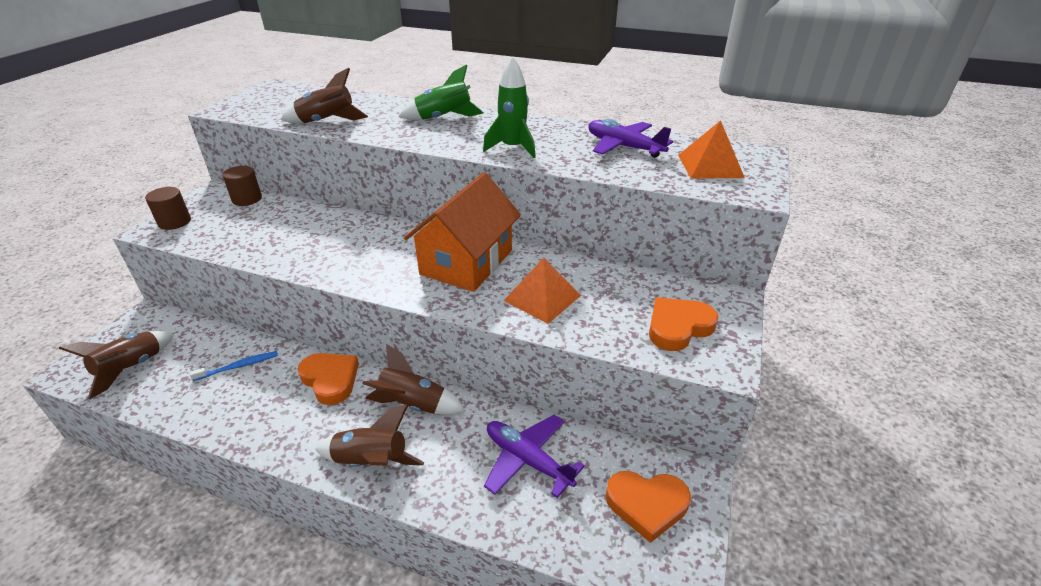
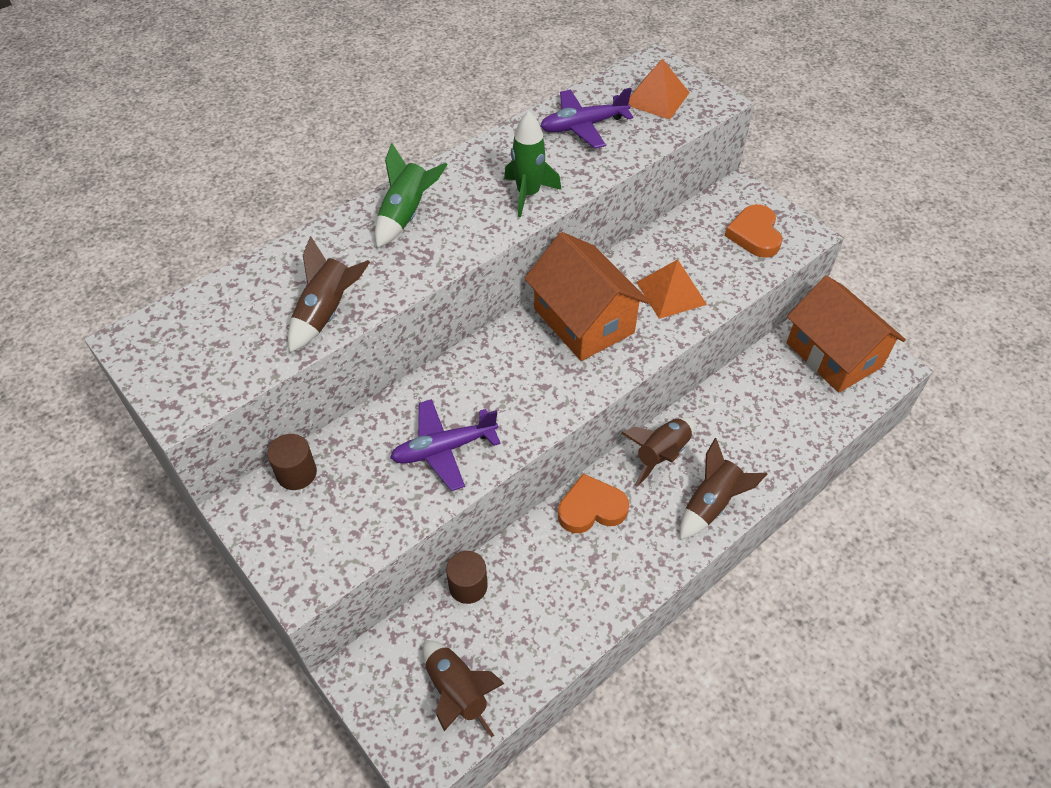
camera: 60 degrees left, 15 degrees up
brown cylinder [145,187,191,230] -> brown cylinder moved to [446,551,488,604]
blue toothbrush [190,351,278,381] -> none
purple plane [484,415,585,498] -> purple plane moved to [390,399,501,491]
orange heart [606,471,691,543] -> orange house [787,276,906,393]

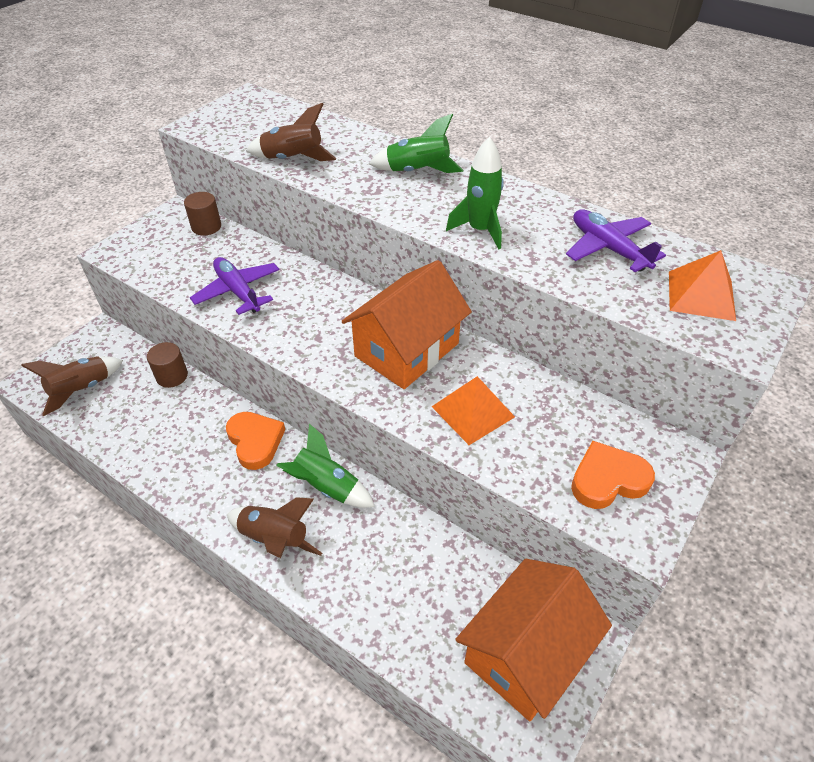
camera: 75 degrees right, 5 degrees down
brown rocket [621,417,695,487] -> green rocket [276,424,375,508]

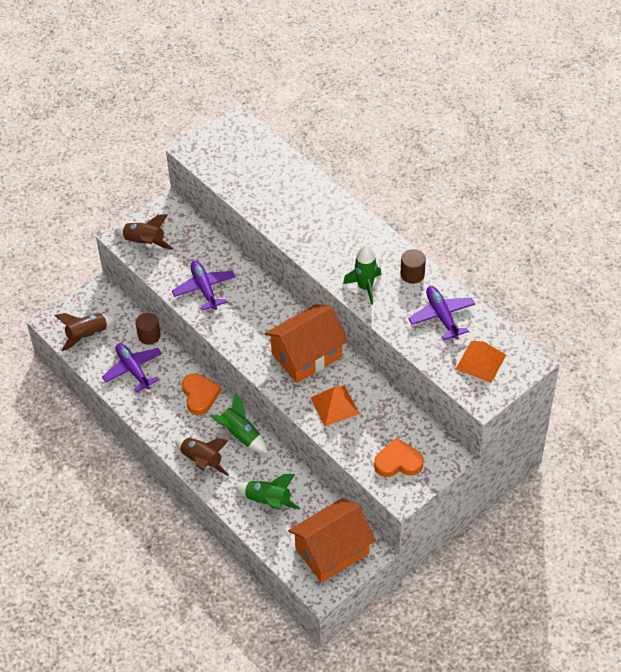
camera: 15 degrees right, 5 degrees up
brown cylinder [184,192,221,235] -> brown cylinder moved to [401,249,426,284]
brown rocket [246,103,336,161] -> brown rocket moved to [115,214,173,250]
green rocket [369,114,463,173] -> green rocket moved to [235,474,300,510]
none -> purple plane [102,343,162,392]

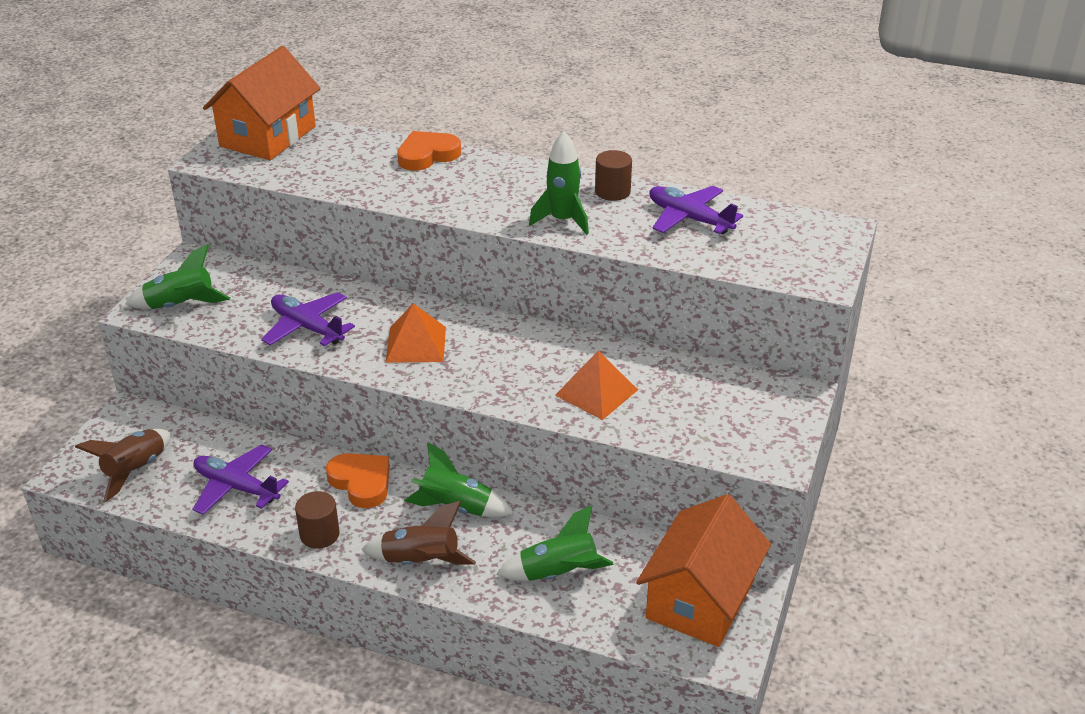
camera: 30 degrees left, 15 degrees down
brown rocket [115,214,173,250] -> green rocket [125,244,230,309]
brown cylinder [136,313,161,345] -> brown cylinder moved to [295,491,340,549]
orange house [265,304,348,383] -> orange house moved to [203,46,321,160]
orange heart [374,438,424,477] -> orange heart moved to [397,131,461,171]
orange pyramid [456,341,506,383] -> orange pyramid moved to [386,303,446,363]

